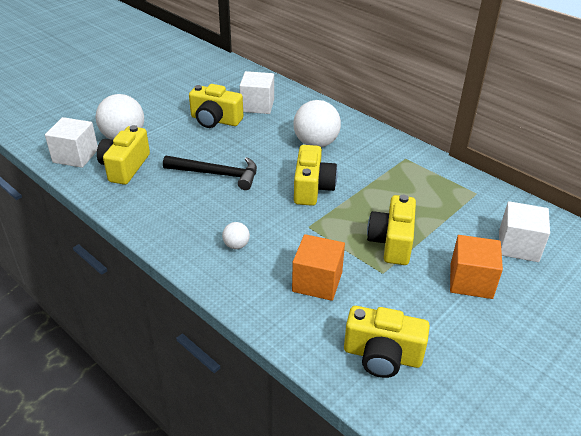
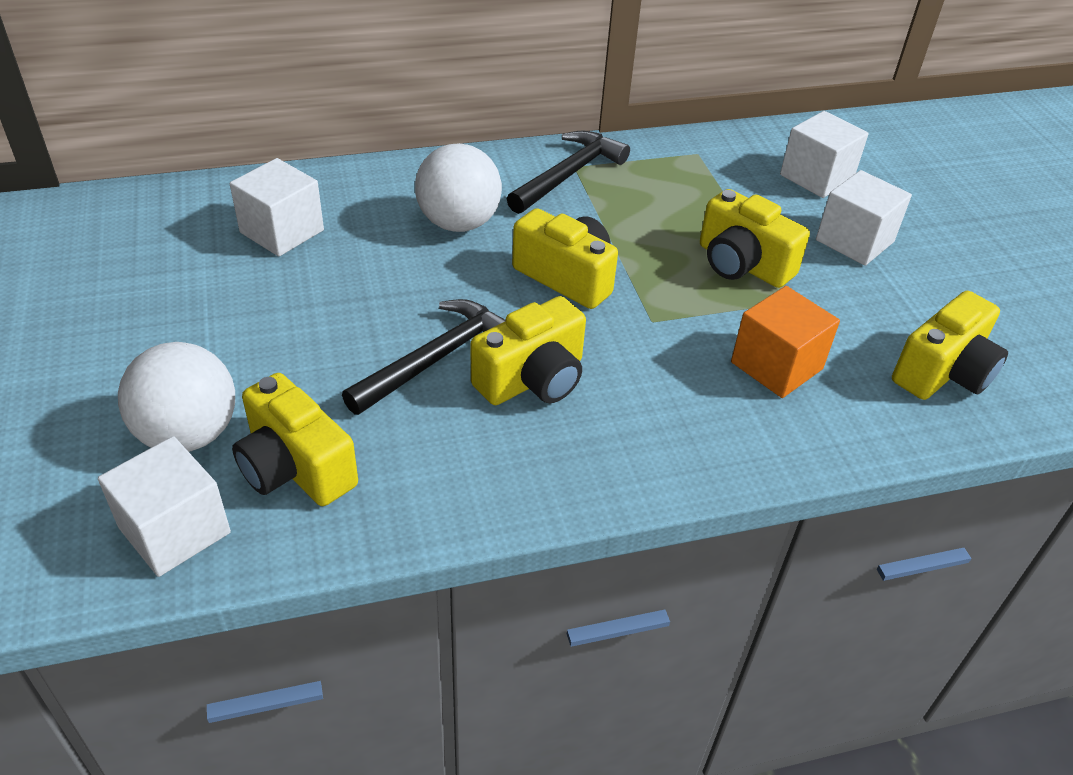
camera: 60 degrees left, 5 degrees up
yellow camera [189,84,243,128] -> yellow camera moved to [471,296,586,405]
white ball [222,222,250,249] -> none
orange cube [450,235,503,299] -> white cube [816,170,912,266]
none -> black hammer [507,130,630,214]

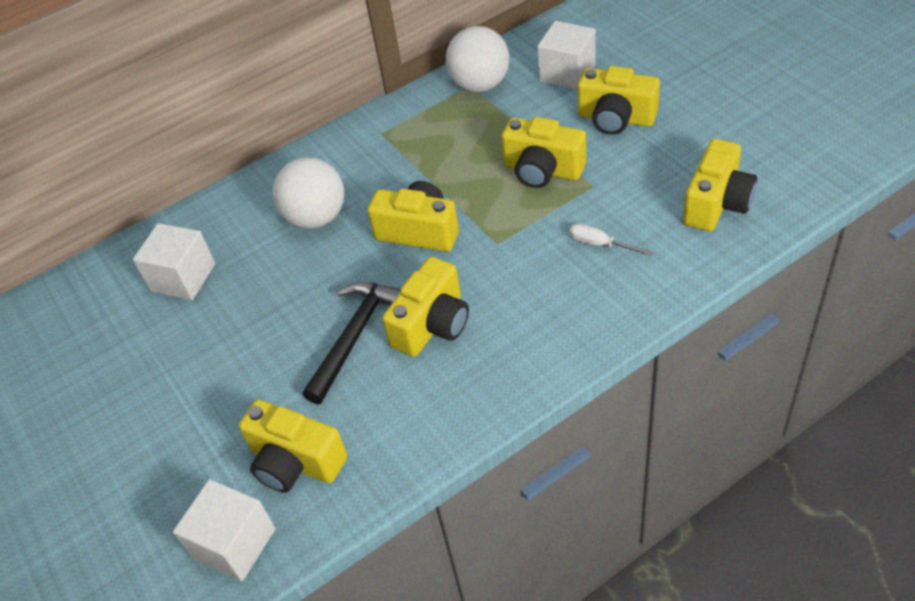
camera: 10 degrees left, 5 degrees up
white ball [118,342,235,452] -> white ball moved to [446,26,509,92]
black hammer [507,130,630,214] -> none
orange cube [731,286,840,398] -> white screwdriver [569,223,653,256]
white cube [816,170,912,266] -> yellow camera [578,66,660,135]

